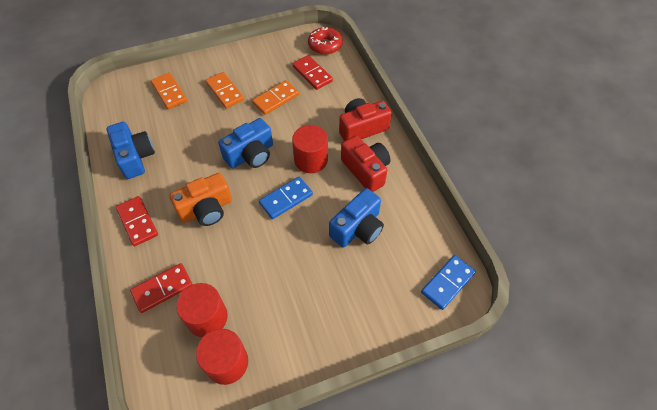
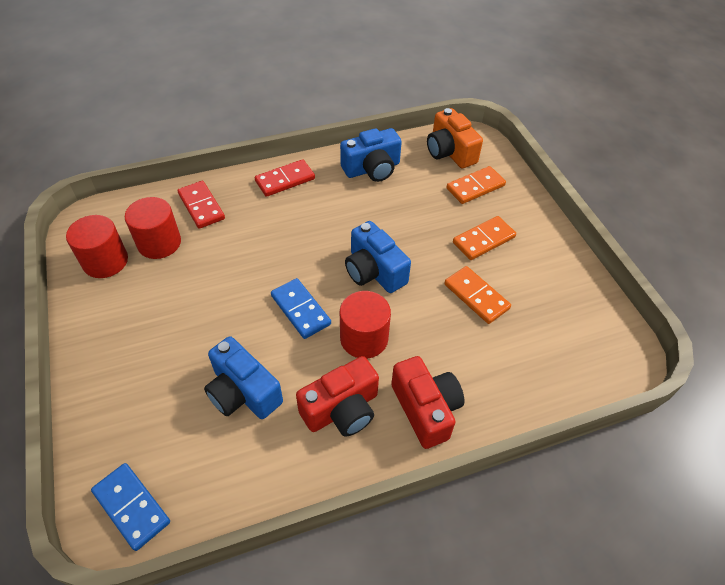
camera: 90 degrees right, 5 degrees down
orange camera [169,173,232,226] -> orange camera moved to [427,108,483,168]
red domino [292,55,333,90] -> none
red donut [308,26,343,55] -> none

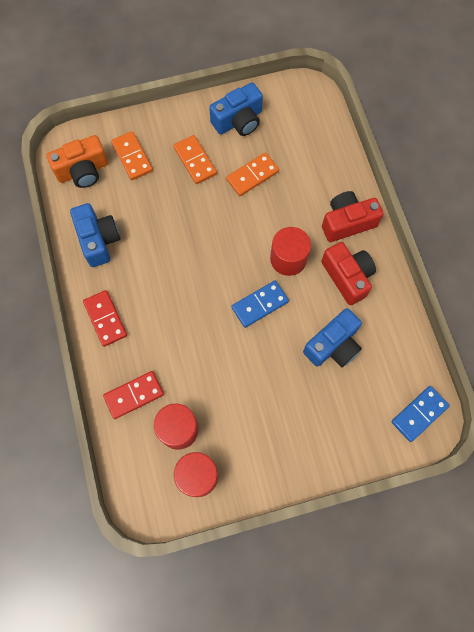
camera: 85 degrees left, 20 degrees up
blue camera [345,221,411,293] -> blue camera moved to [209,82,263,136]

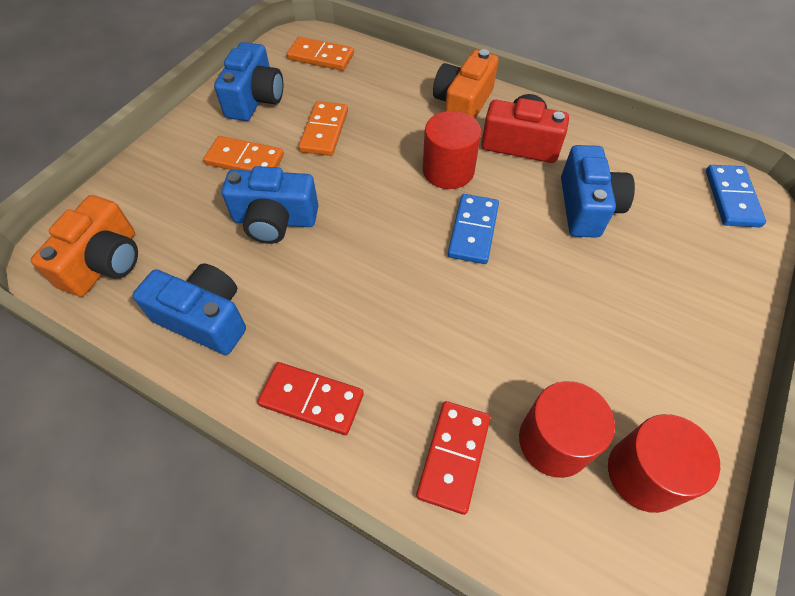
camera: 45 degrees left, 15 degrees down
orange domino [111,131,153,180] -> orange domino moved to [287,37,354,71]
red camera [322,191,384,242] -> orange camera [433,49,498,119]
none -> blue camera [222,166,319,244]

